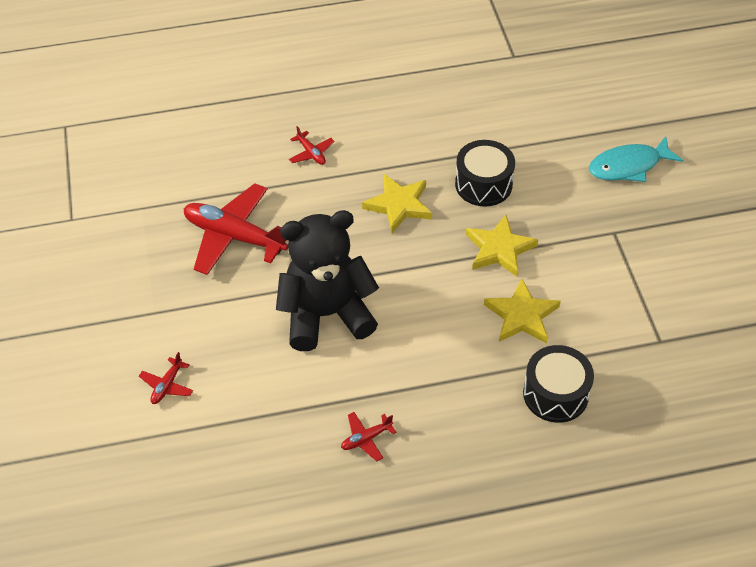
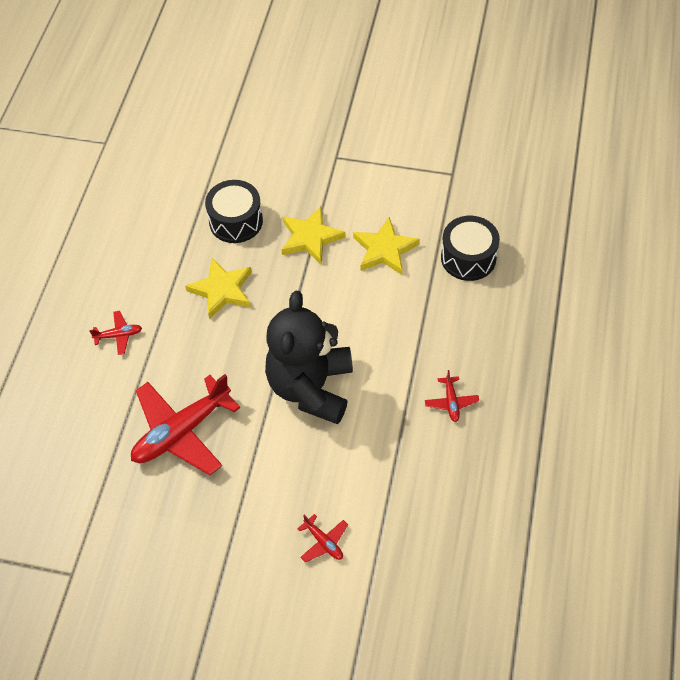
camera: 65 degrees left, 5 degrees up
turquoise fish [589,136,683,182] -> none

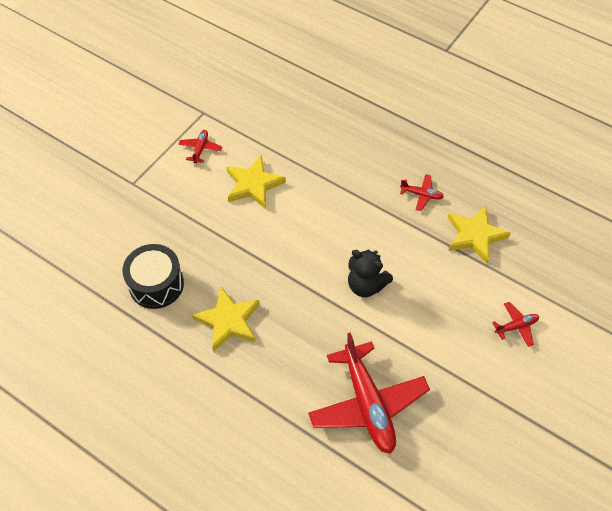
camera: 70 degrees left, 0 degrees up
red plane [89,311,142,355] -> red plane moved to [178,130,222,164]
black teddy bear [265,291,353,424] -> black teddy bear [348,249,393,297], size x0.53
yellow star [281,207,346,264] -> yellow star moved to [447,205,511,263]
black drum [441,216,500,281] -> none

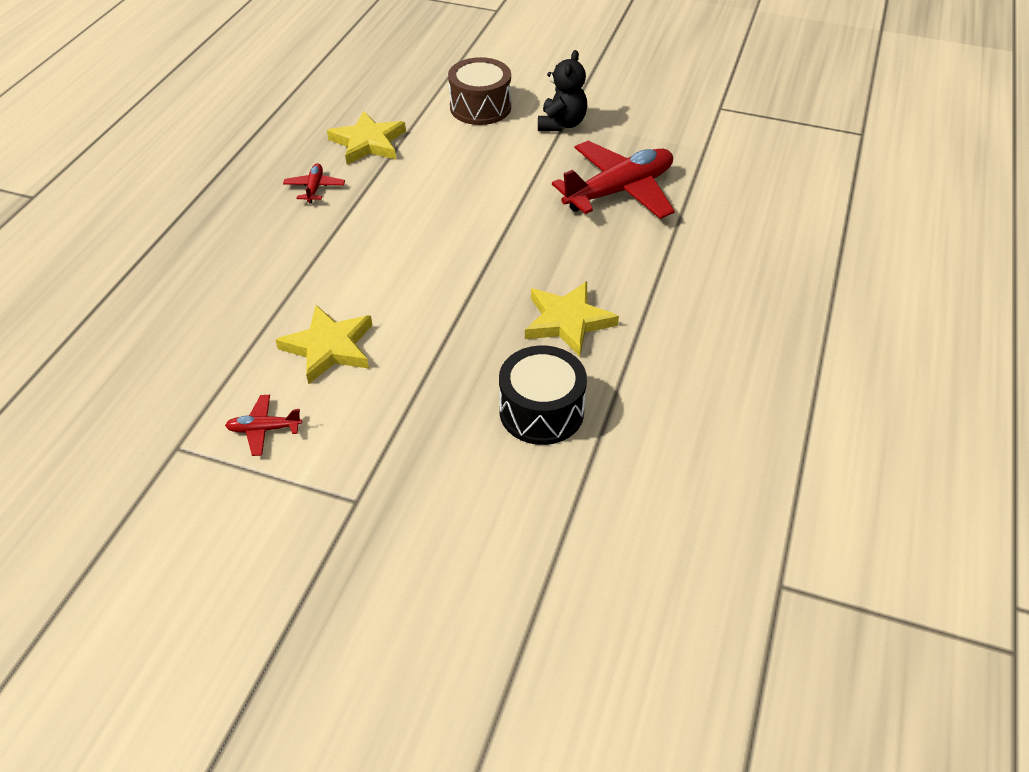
camera: 105 degrees left, 10 degrees down
black teddy bear [348,249,393,297] -> black teddy bear moved to [538,50,587,131]
red plane [492,302,539,347] -> brown drum [448,57,511,125]

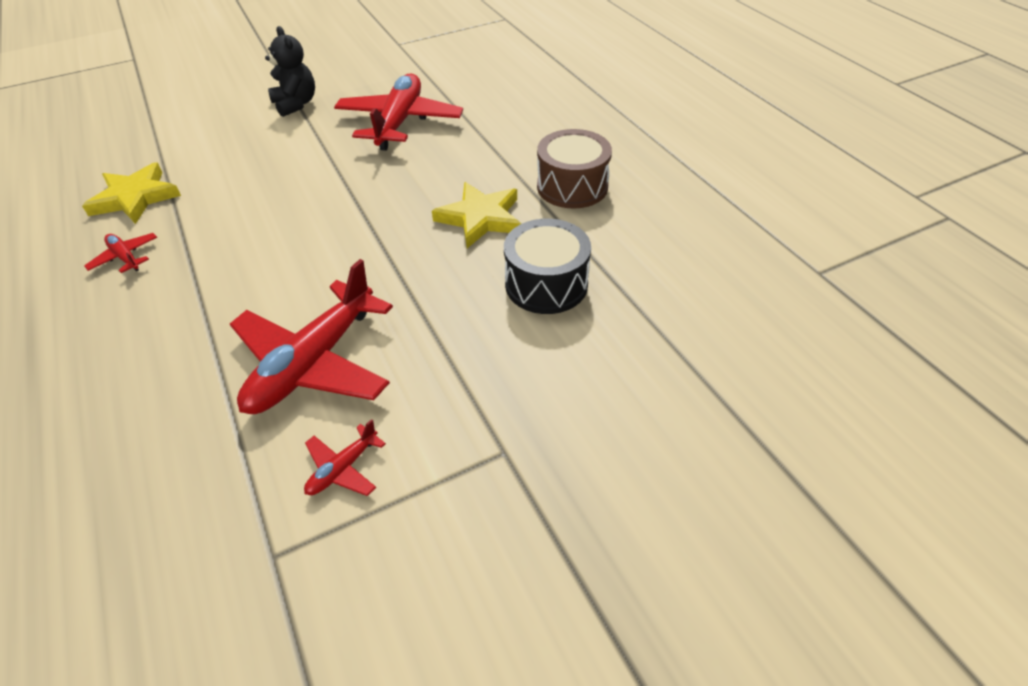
camera: 45 degrees left, 0 degrees up
yellow star [276,305,372,384] -> red plane [230,259,393,414]
brown drum [448,57,511,125] -> brown drum moved to [537,129,612,208]

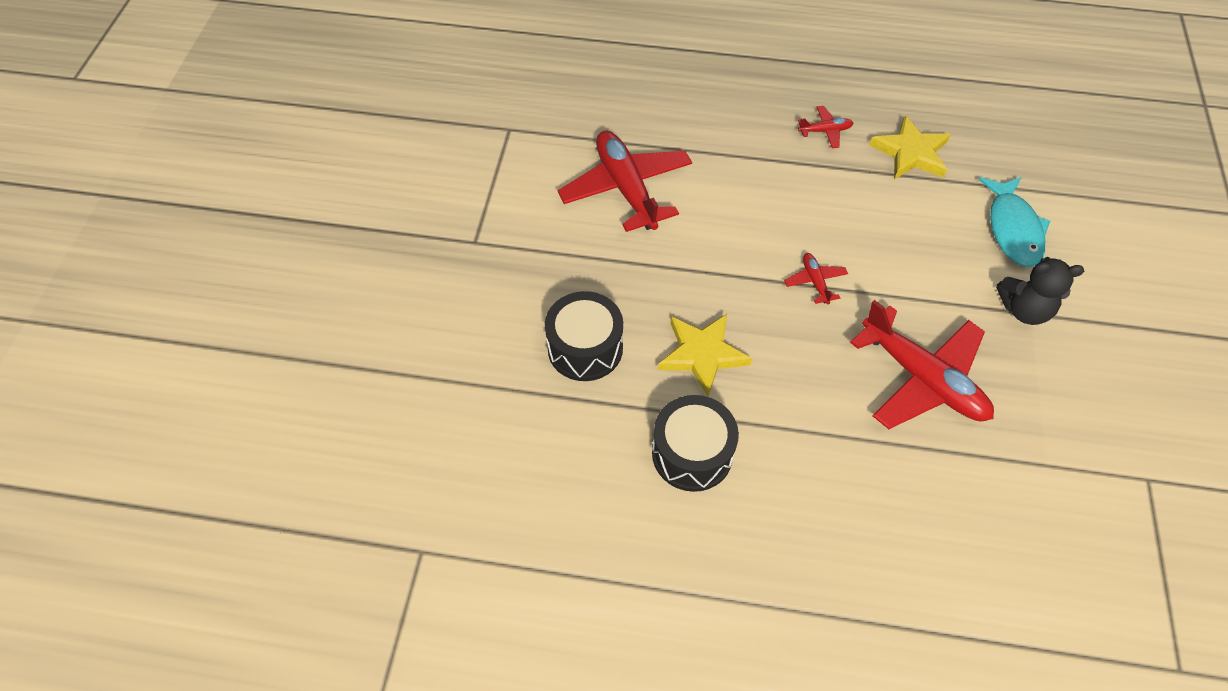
camera: 125 degrees right, 10 degrees up
red plane [304,419,386,496] -> red plane moved to [784,253,848,304]
brown drum [537,129,612,208] -> black drum [652,395,739,492]
none -> turquoise fish [978,177,1050,267]

